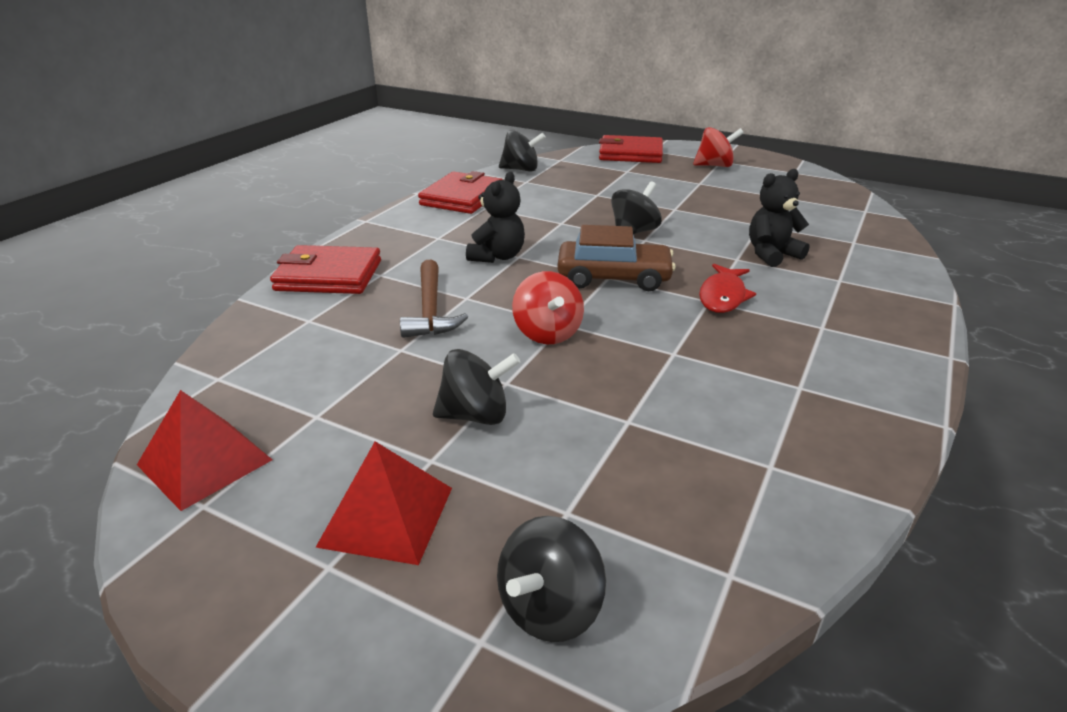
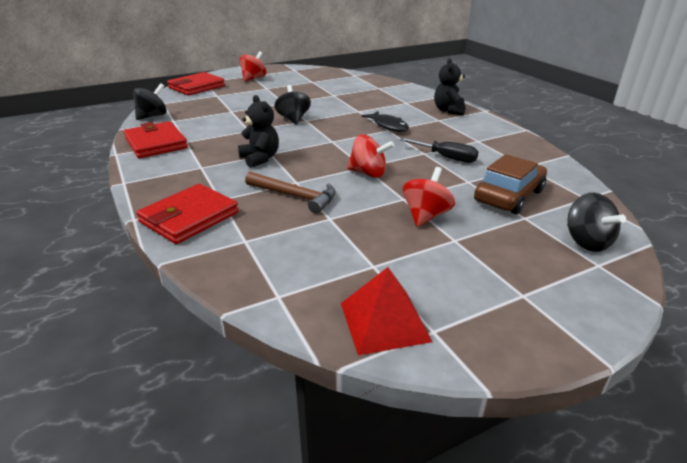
camera: 55 degrees left, 0 degrees up
red pyramid [316,442,452,565] -> none
black spinning top [433,349,520,425] -> red spinning top [403,167,455,227]
brown car [557,225,676,291] -> brown car moved to [474,154,547,214]
red fish [699,264,756,313] -> black fish [361,111,409,132]
black teddy bear [749,169,810,267] -> black teddy bear moved to [434,58,466,115]
none -> black screwdriver [399,138,478,163]

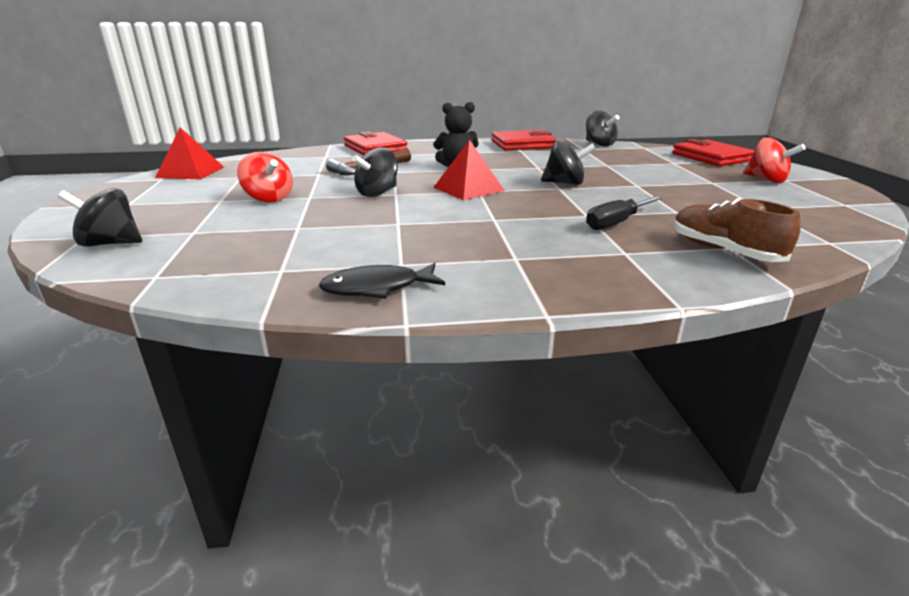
camera: 110 degrees right, 5 degrees down
red spinning top [347,135,394,178] -> black spinning top [352,148,398,197]
black fish [361,111,409,132] -> black fish moved to [319,263,445,299]
black screwdriver [399,138,478,163] -> black screwdriver moved to [586,196,663,230]
black teddy bear [434,58,466,115] -> none
brown car [474,154,547,214] -> none
none -> red pyramid [433,140,505,200]
none -> brown shoe [674,198,801,262]

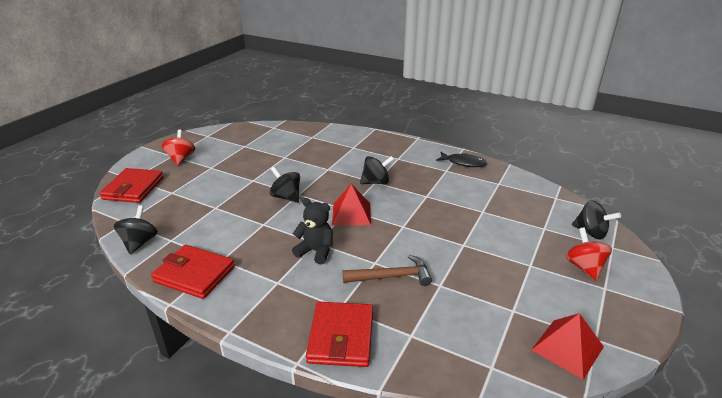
camera: 145 degrees left, 5 degrees up
red spinning top [237,152,293,203] -> red spinning top moved to [565,228,612,281]
black spinning top [352,148,398,197] -> black spinning top moved to [360,156,394,184]
black screwdriver [586,196,663,230] -> none
brown shoe [674,198,801,262] -> none

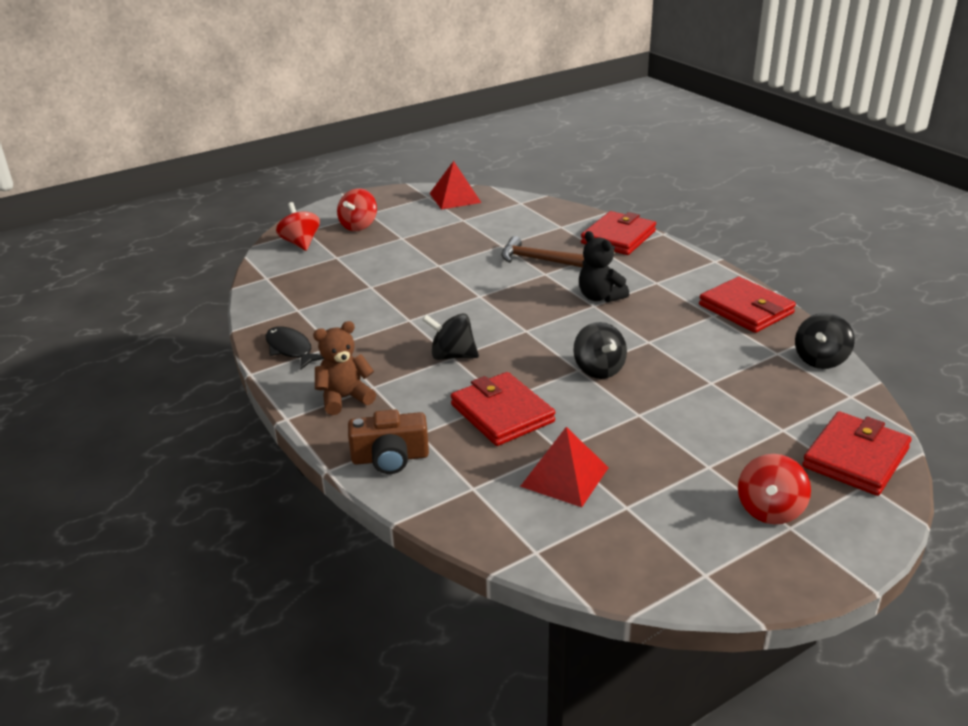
camera: 150 degrees left, 0 degrees up
red pyramid [332,184,371,225] -> red pyramid moved to [520,427,609,507]
black spinning top [572,200,621,240] -> red spinning top [276,202,320,251]
none -> brown teddy bear [313,321,376,415]
none -> brown camera [348,409,429,474]
none -> red wallet [451,372,555,446]

